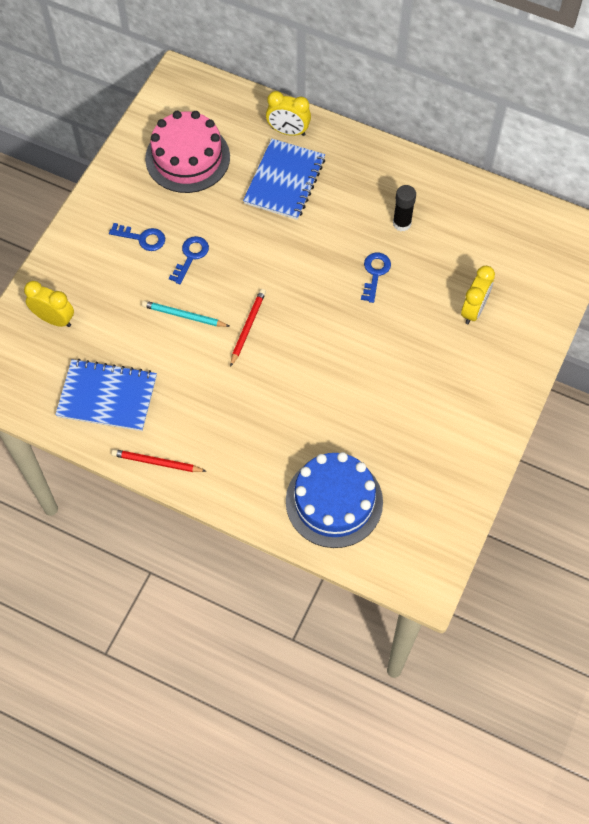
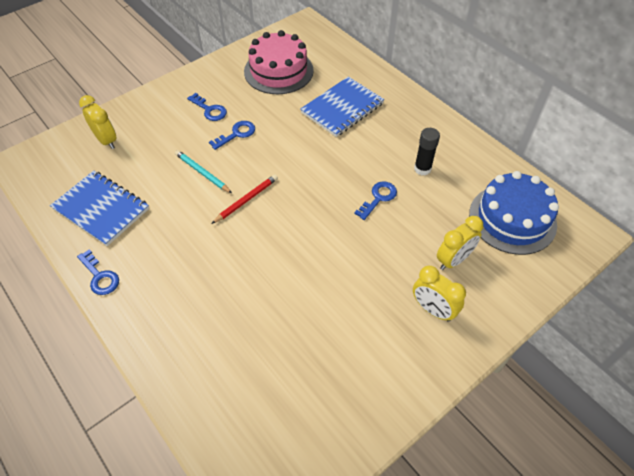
camera: 25 degrees right, 10 degrees down
red pencil [111,449,206,472] -> blue key [77,249,119,295]
yellow clock [266,91,311,136] -> yellow clock moved to [413,266,466,322]
blue cake [286,452,383,548] -> blue cake moved to [469,171,559,255]

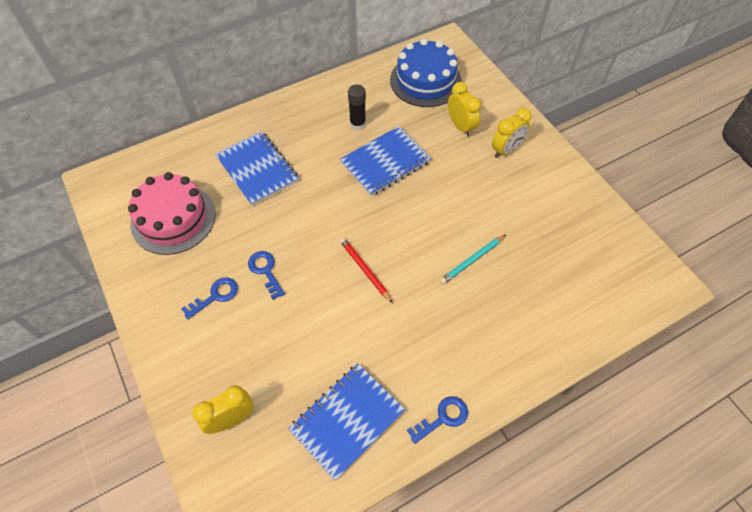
camera: 80 degrees left, 5 degrees up
turquoise pencil [175,150,232,193] -> turquoise pencil moved to [439,234,506,284]
blue key [354,181,397,220] -> blue notebook [340,126,431,196]

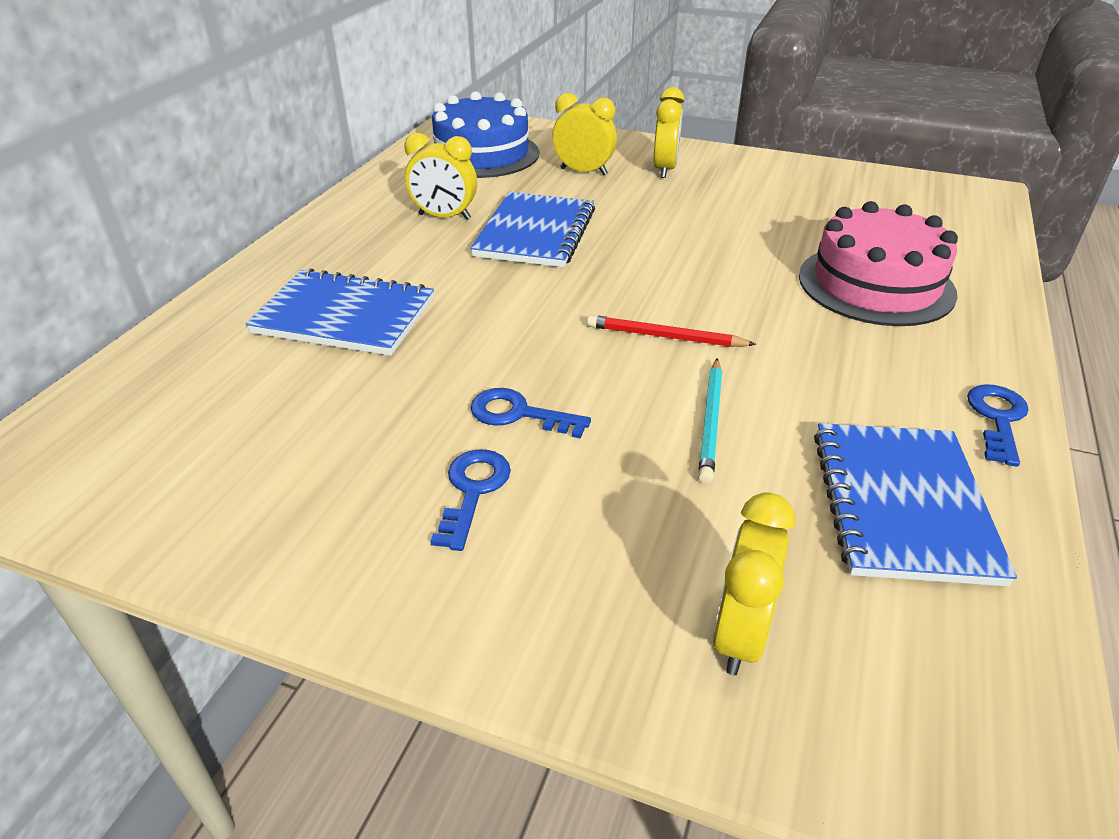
camera: 40 degrees left, 20 degrees down
pink cake [128,172,215,255] -> pink cake moved to [799,201,958,326]
black glue stick [348,85,366,130] -> yellow clock [404,133,477,220]
turquoise pencil [439,234,506,284] -> turquoise pencil moved to [698,358,722,483]

